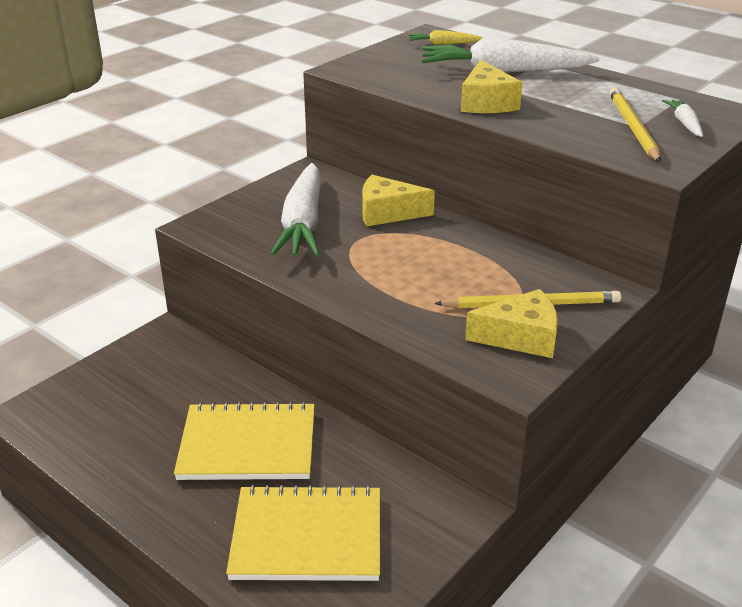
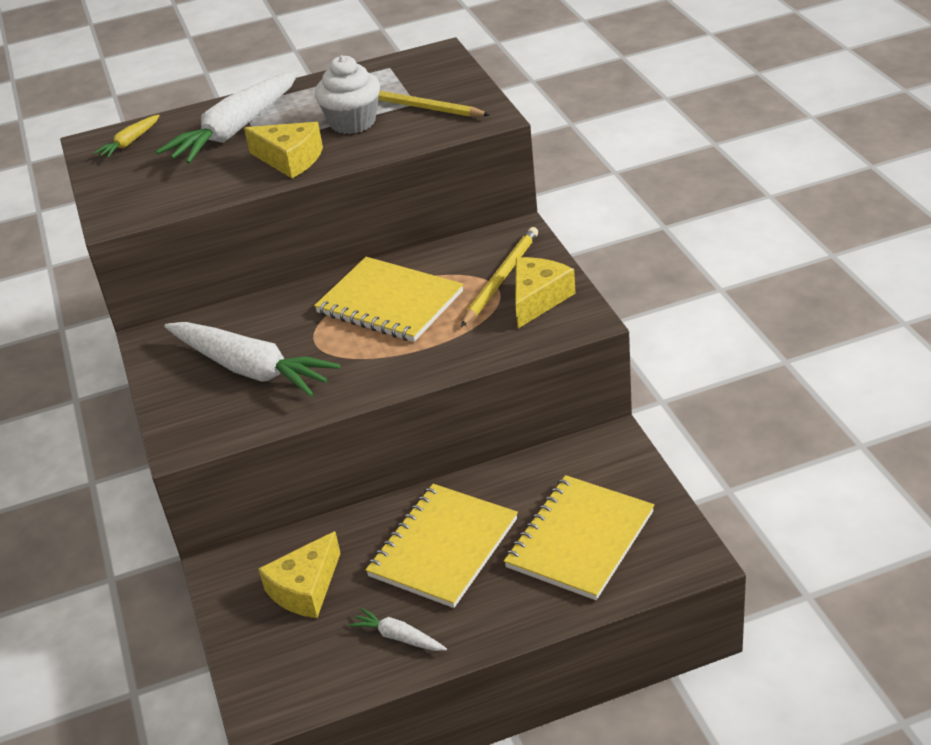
camera: 55 degrees left, 5 degrees up
yellow cheese [362,175,435,227] -> yellow cheese moved to [258,531,341,618]
white carrot [662,99,703,137] -> white carrot moved to [349,608,447,651]
none -> yellow notebook [314,257,463,342]
none -> white cupcake [315,55,380,134]

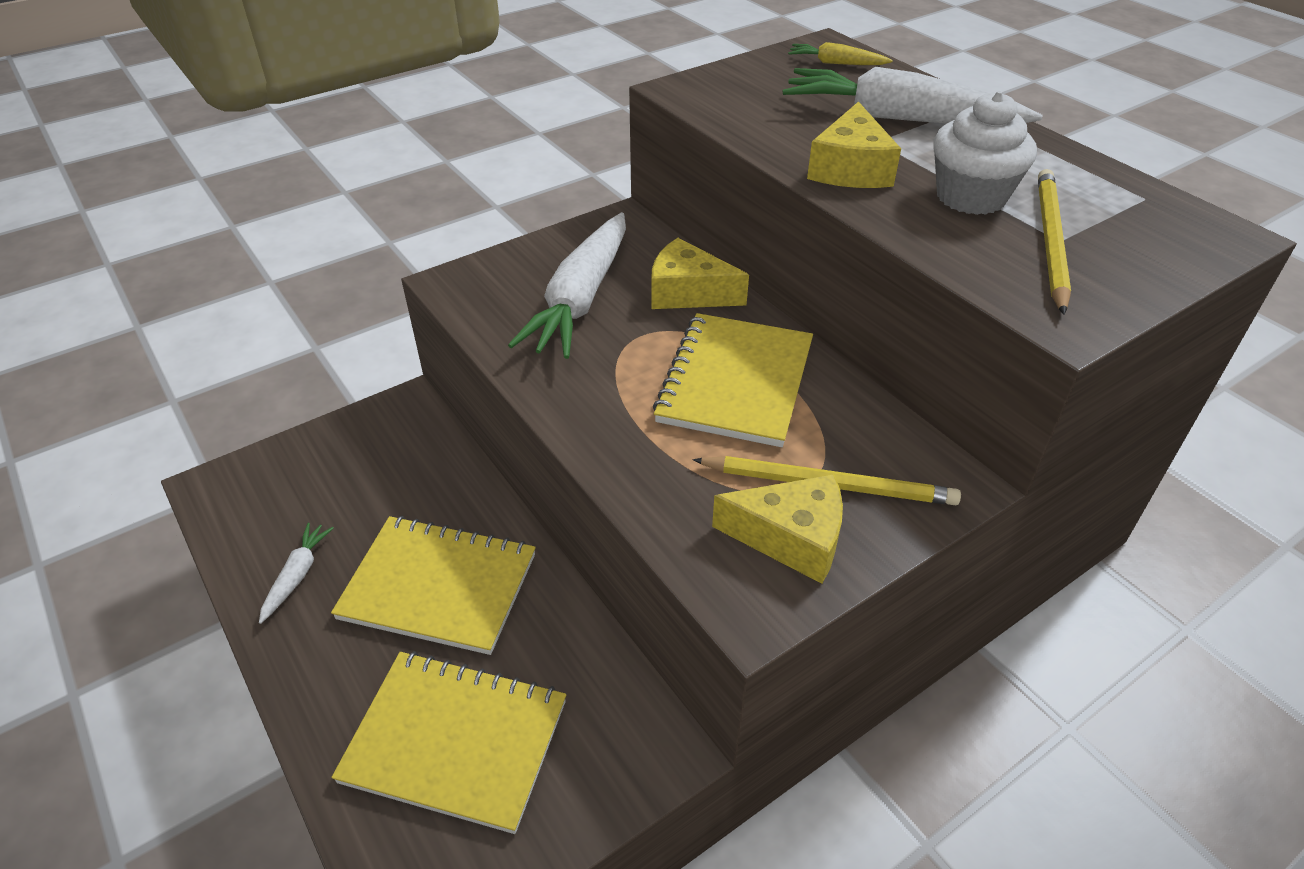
camera: 70 degrees right, 5 degrees up
yellow cheese [258,531,341,618] -> yellow cheese moved to [652,238,749,309]

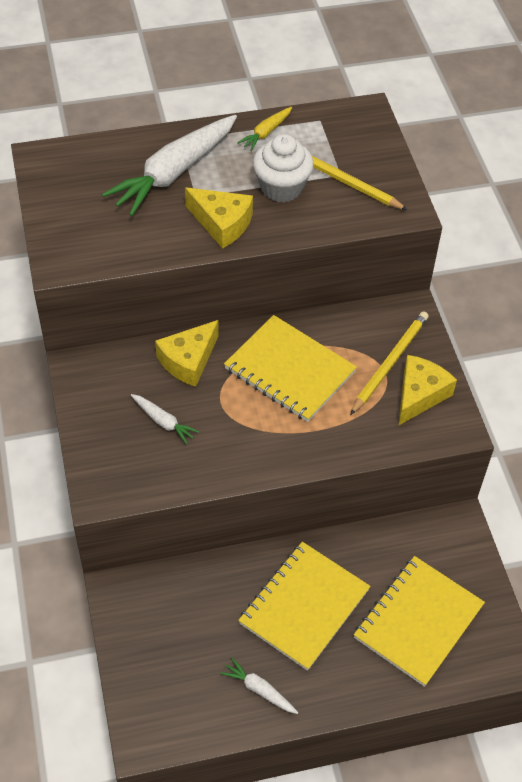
camera: 70 degrees left, 10 degrees up
white carrot [508,212,626,359] -> white carrot [131,394,200,445], size x0.46
yellow carrot [788,42,893,65] -> yellow carrot moved to [237,107,292,151]

